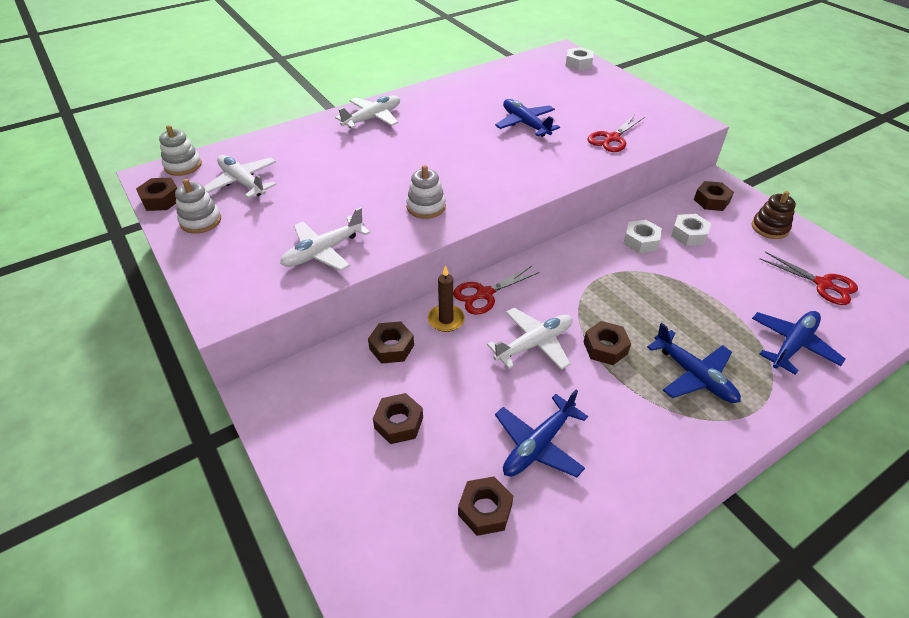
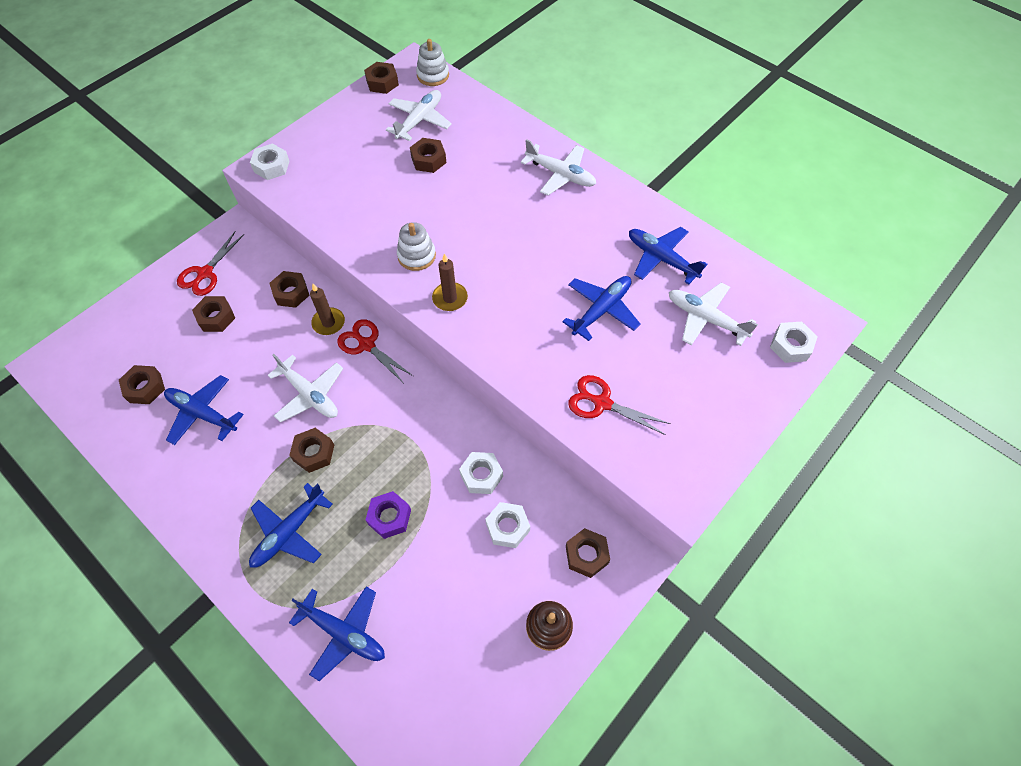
camera: 75 degrees right, 15 degrees up
white stacking toy [175,179,221,234] -> none
white plane [280,207,370,271] -> white plane moved to [669,283,758,346]
red scissors [760,252,858,305] -> red scissors moved to [177,231,244,296]
none -> white nut [250,143,290,180]
none -> purple nut [365,491,411,539]
none -> brown nut [410,138,446,173]
none -> brown candle [432,253,468,311]
none -> blue plane [629,227,708,285]

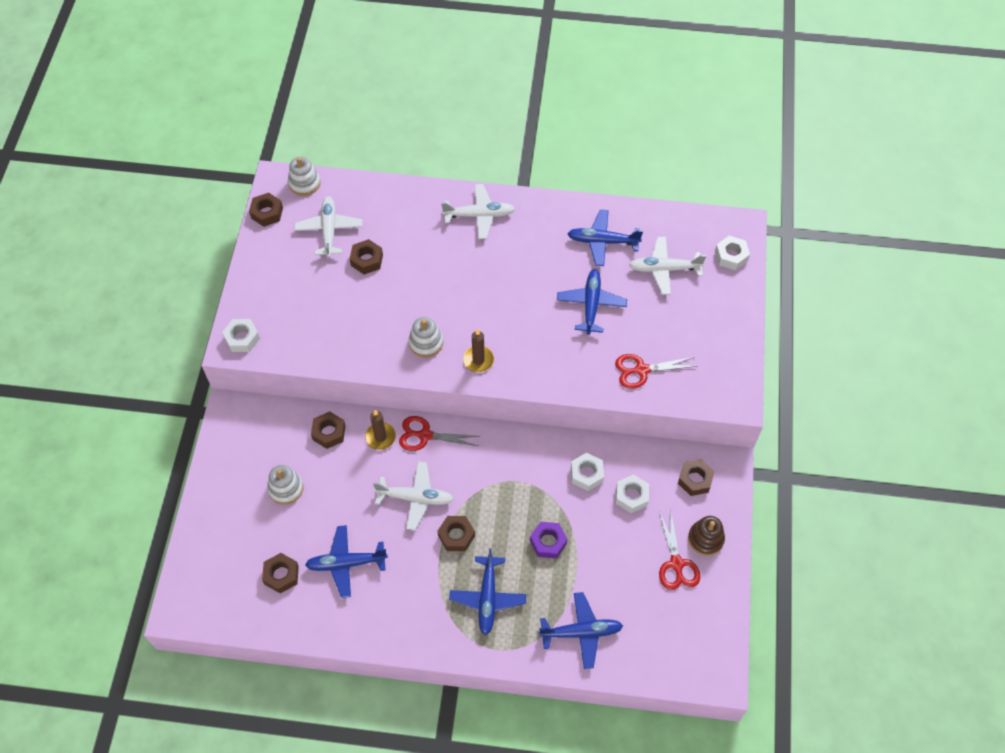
camera: 35 degrees left, 0 degrees up
red scissors [177,231,244,296] -> red scissors moved to [659,509,700,590]
brown nut [192,296,235,332] -> white stacking toy [267,465,304,505]

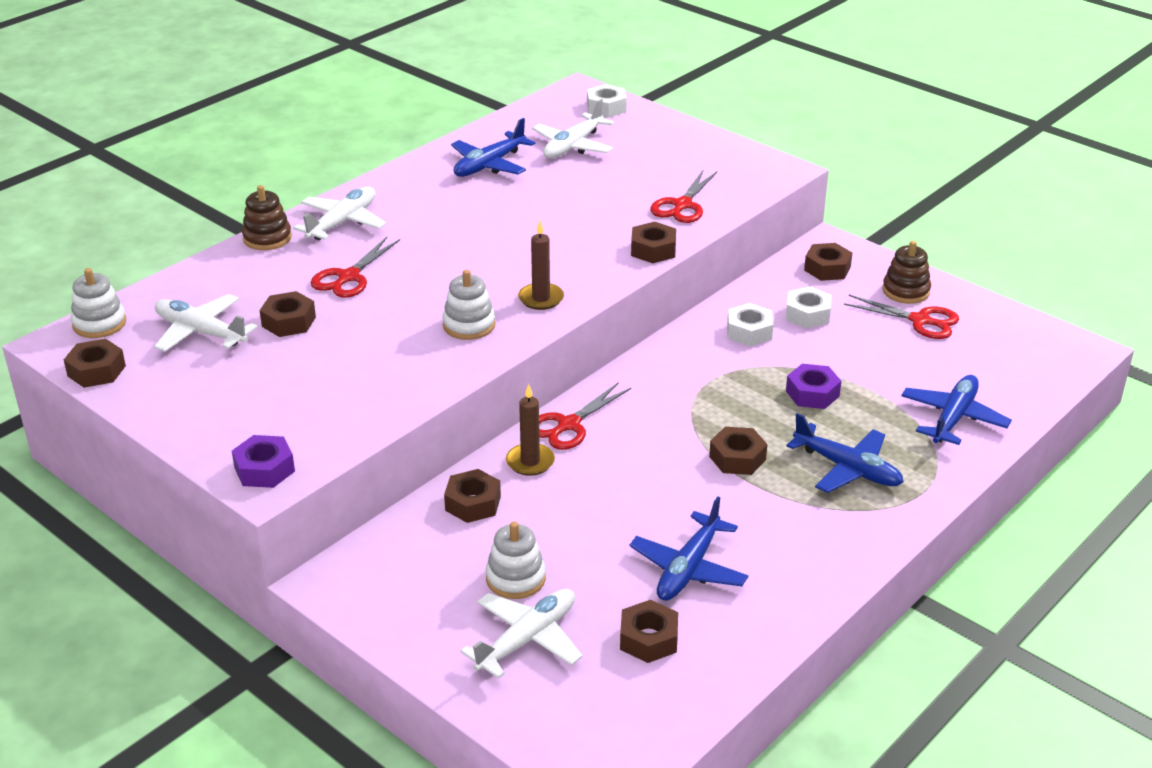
camera: 55 degrees left, 25 degrees down
white nut [222,319,260,352] -> purple nut [232,435,295,488]
white plane [373,462,454,530] -> white plane moved to [460,589,583,679]
blue plane [557,269,627,335] -> none
none -> brown stacking toy [242,185,292,250]
none -> red scissors [311,237,400,298]
none -> brown nut [631,222,676,263]

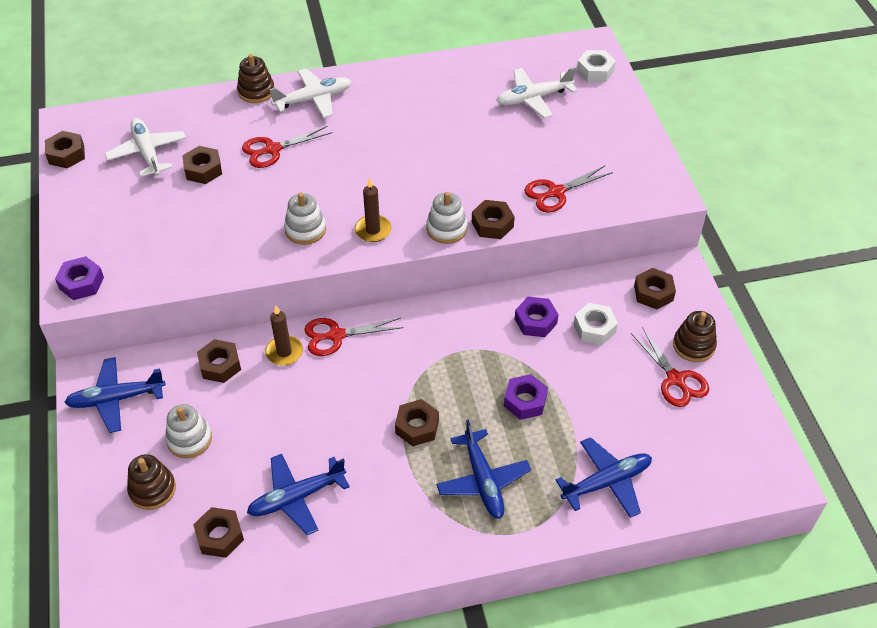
camera: 35 degrees right, 15 degrees up
white stacking toy [71,268,126,338] -> white stacking toy moved to [426,192,468,244]
blue plane [451,118,535,177] -> blue plane moved to [64,357,166,433]
white plane [460,589,583,679] -> brown stacking toy [127,454,176,510]
white nut [727,303,773,346] -> purple nut [515,297,559,337]

